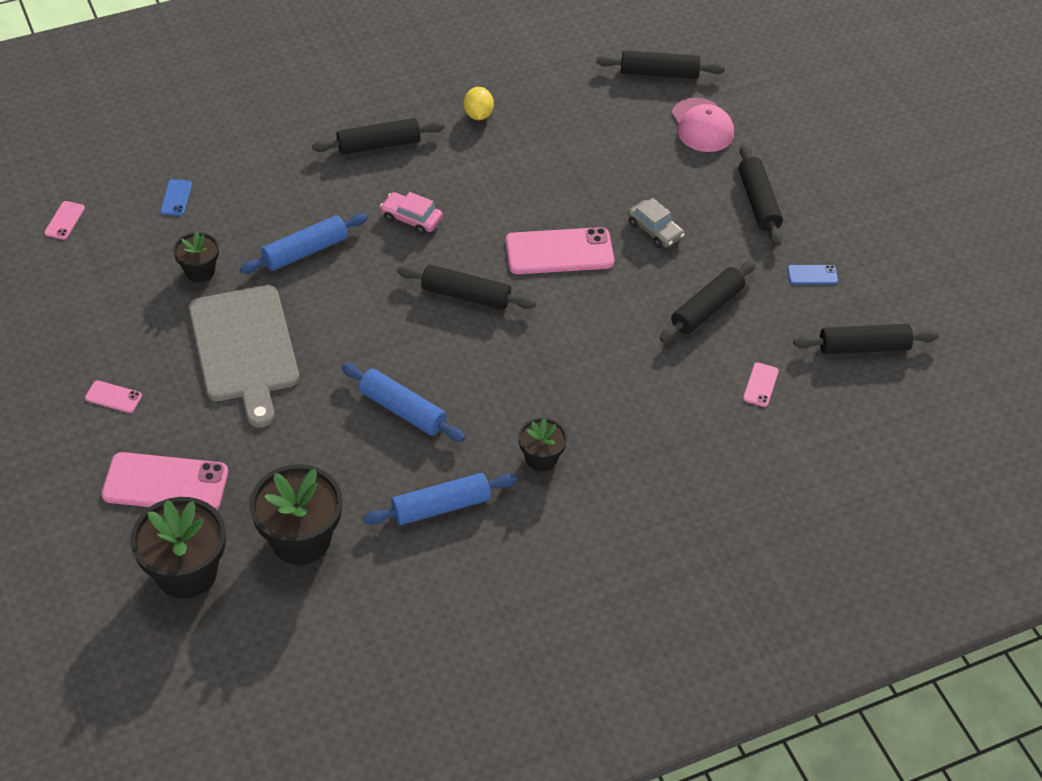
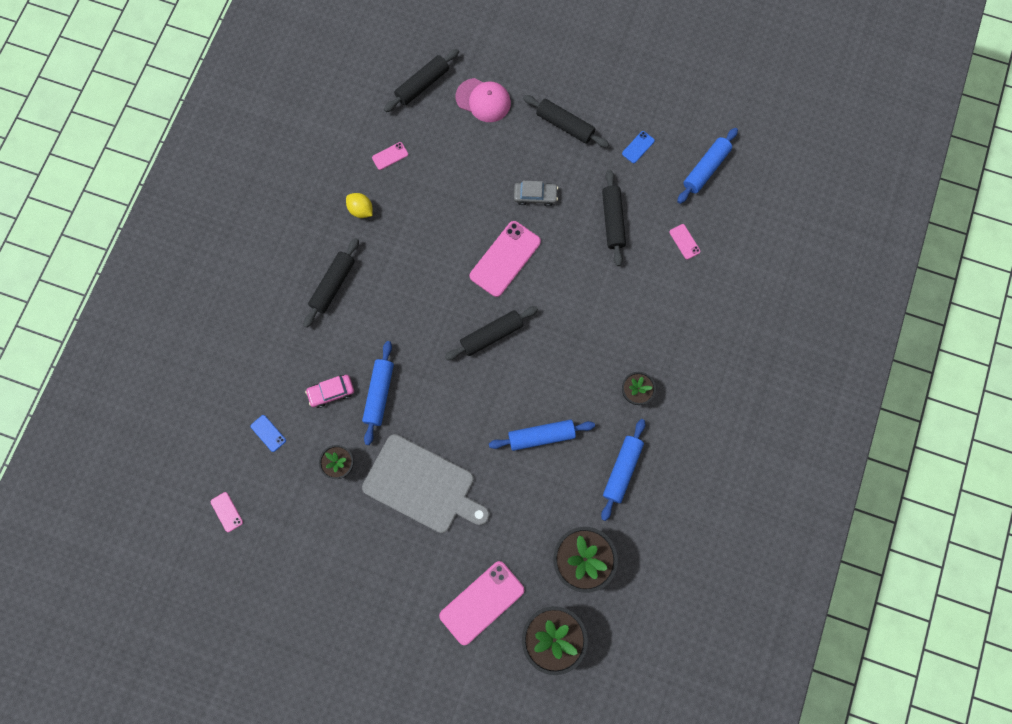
camera: 45 degrees left, 25 degrees up
pink phone [85,380,142,413] -> pink phone moved to [372,142,408,170]
pink car [380,192,443,235] -> pink car moved to [305,375,354,408]
black rolling pin [793,324,939,354] -> blue rolling pin [677,128,738,204]

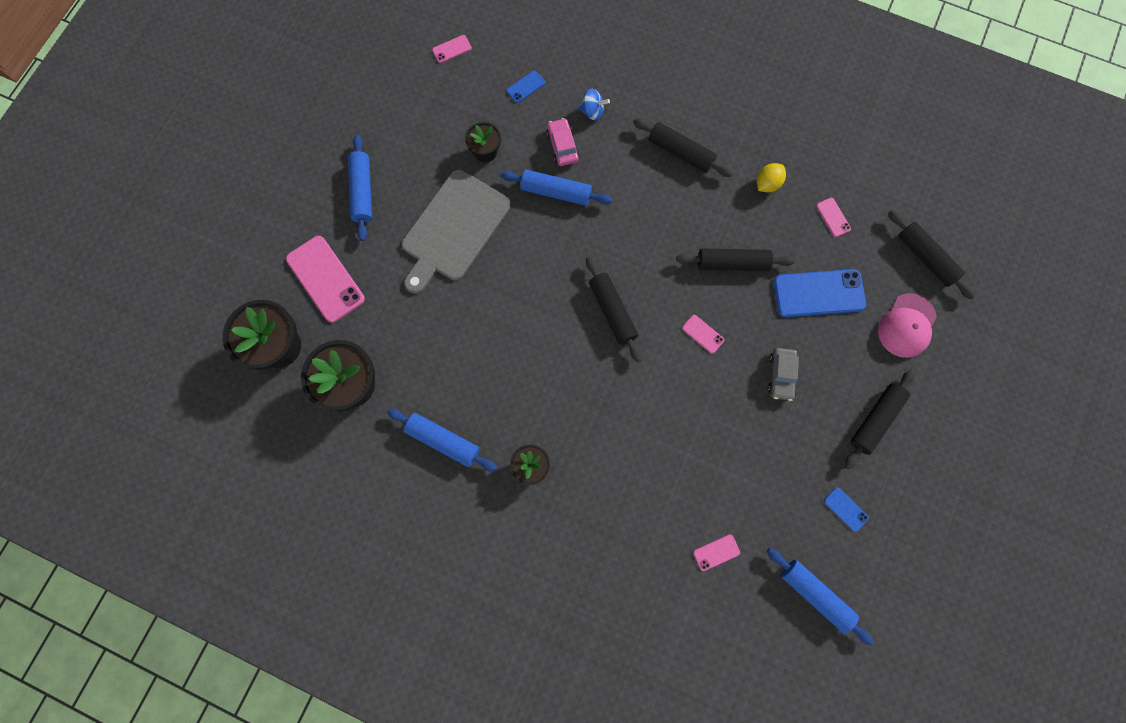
camera: 95 degrees right, 0 degrees up
pink phone [470,221,541,297] -> pink phone [682,315,724,354], size x0.46
blue rolling pin [489,419,595,451] -> blue rolling pin moved to [348,135,372,241]
black rolling pin [602,170,626,266] -> black rolling pin moved to [676,248,795,271]
none -> blue spinning top [578,89,610,120]
none -> blue phone [773,269,866,317]

